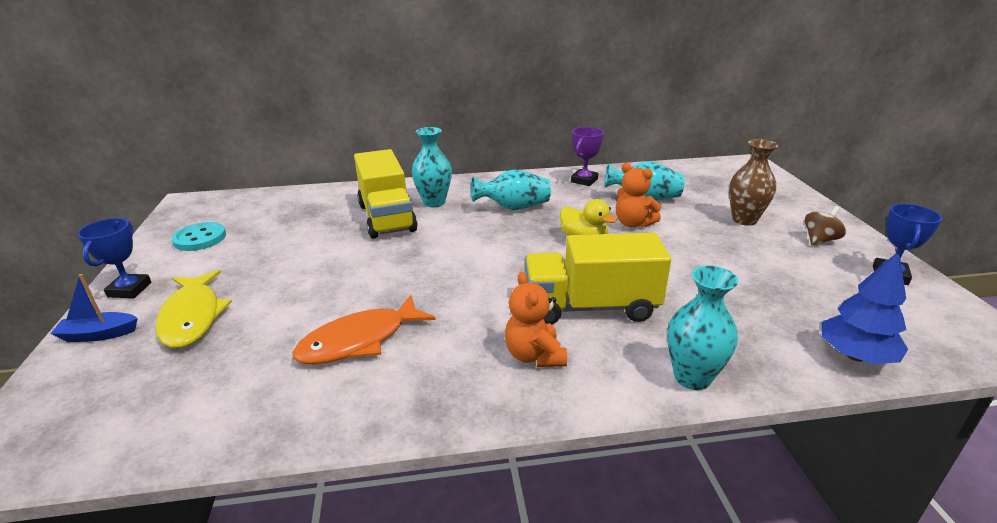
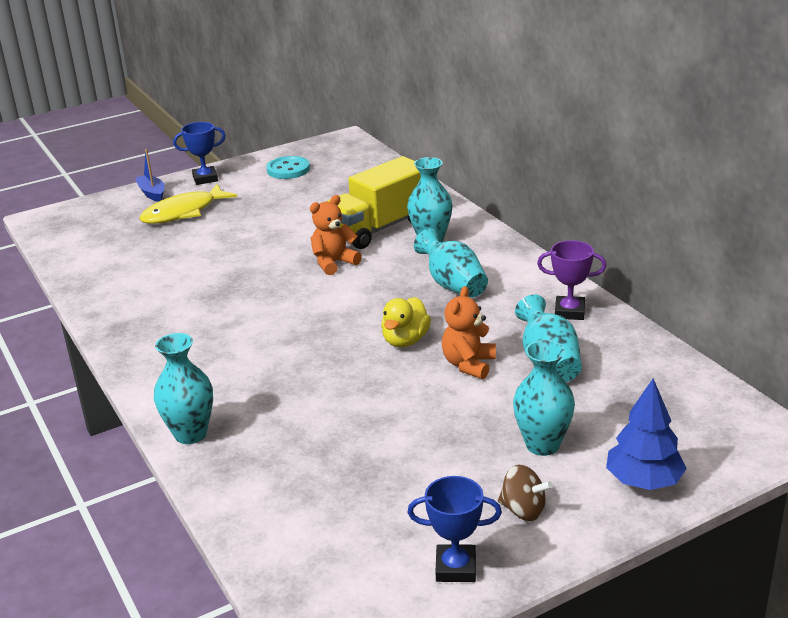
camera: 70 degrees right, 0 degrees up
orange fish [293,295,436,364] -> none
orange teddy bear [505,272,567,367] -> orange teddy bear moved to [310,195,362,275]
yellow truck [524,233,671,324] -> none
brown vase [729,139,778,226] -> turquoise vase [513,340,575,456]
blue tree [822,251,908,364] -> blue tree moved to [606,378,687,490]

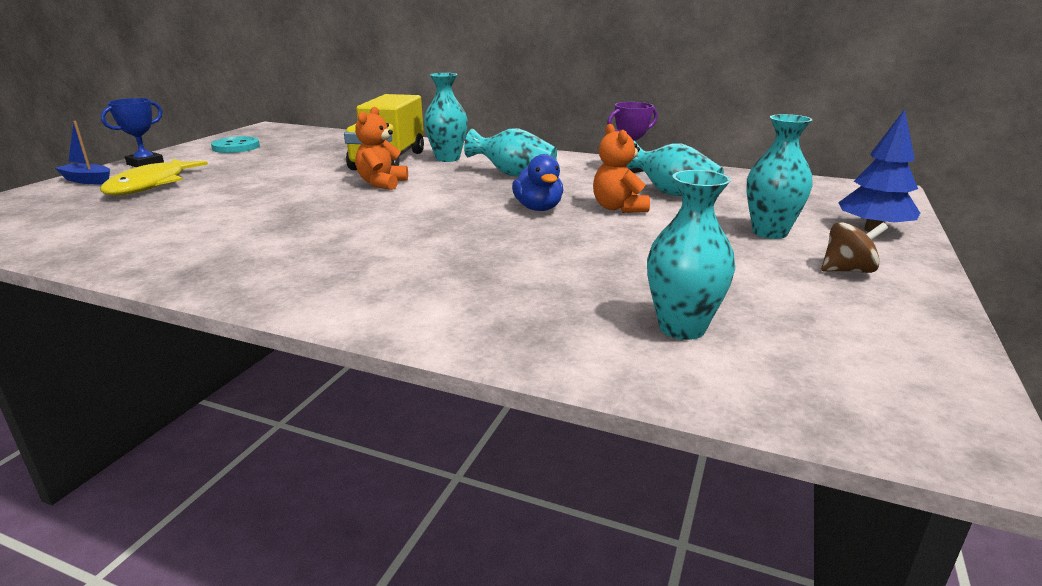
camera: 40 degrees left, 5 degrees down
turquoise vase [154,333,213,444] -> turquoise vase moved to [647,170,735,340]
yellow duck [381,297,431,347] -> blue duck [512,154,563,211]
blue trophy [407,476,502,582] -> none

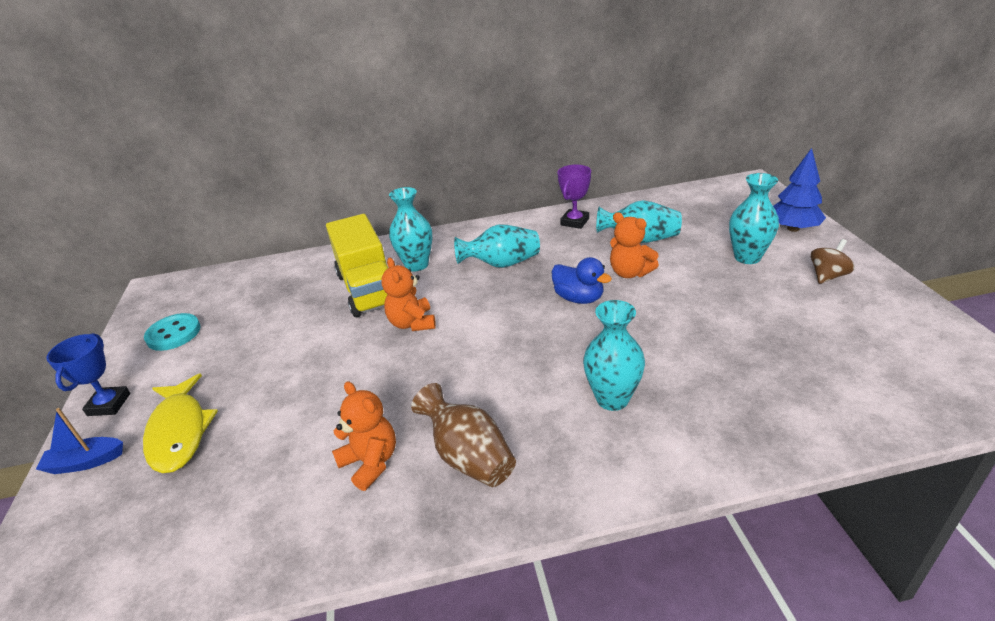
camera: 30 degrees left, 10 degrees up
turquoise vase [647,170,735,340] -> turquoise vase moved to [583,300,645,411]
none -> orange teddy bear [332,381,396,491]
none -> brown vase [411,383,516,487]

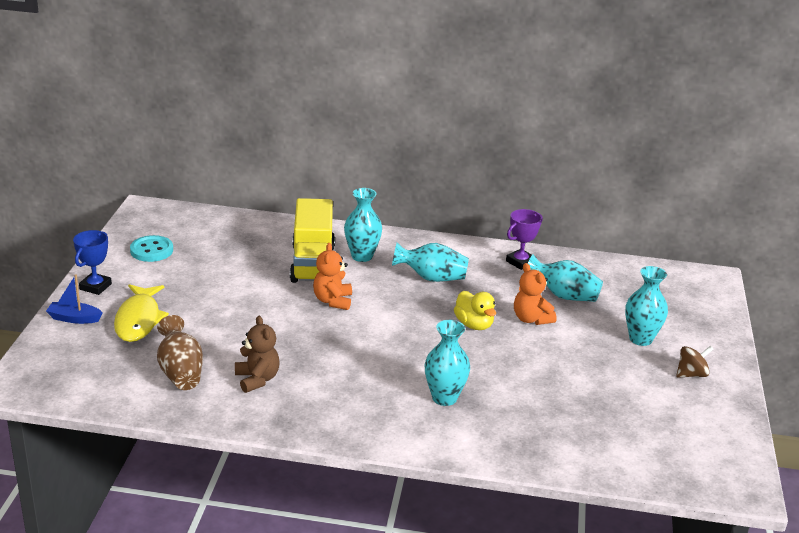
camera: 15 degrees right, 5 degrees down
orange teddy bear [332,381,396,491] -> brown teddy bear [235,316,280,393]
brown vase [411,383,516,487] -> brown vase moved to [157,315,203,390]
blue duck [552,257,612,304] -> yellow duck [454,291,496,330]
blue tree [773,148,826,232] -> none

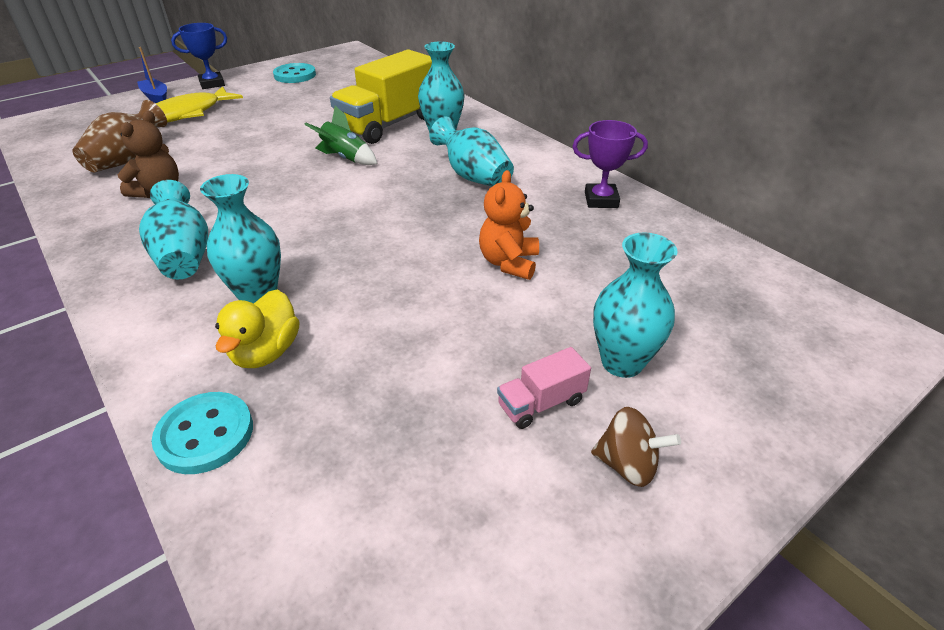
camera: 45 degrees right, 10 degrees up
orange teddy bear [313,243,352,310] -> green rocket [304,106,378,165]
yellow duck [454,291,496,330] -> yellow duck moved to [215,289,299,368]
turquoise vase [528,254,603,302] -> turquoise vase moved to [139,180,208,279]
none -> turquoise button [152,392,253,474]
none -> pink truck [497,347,591,429]

